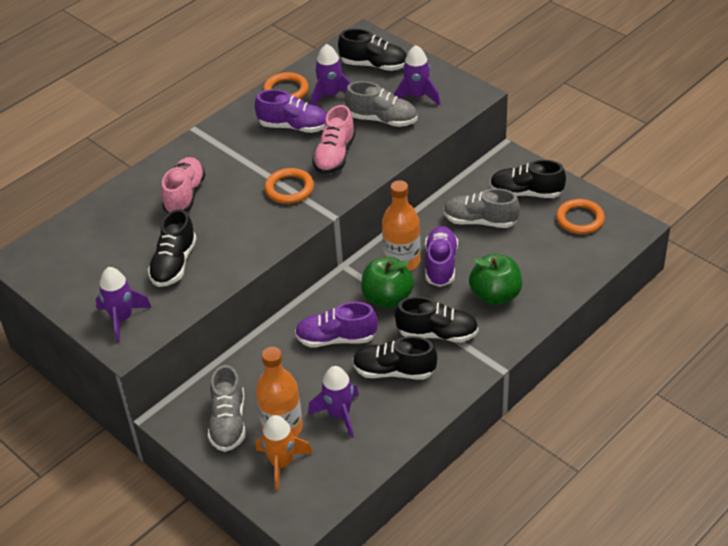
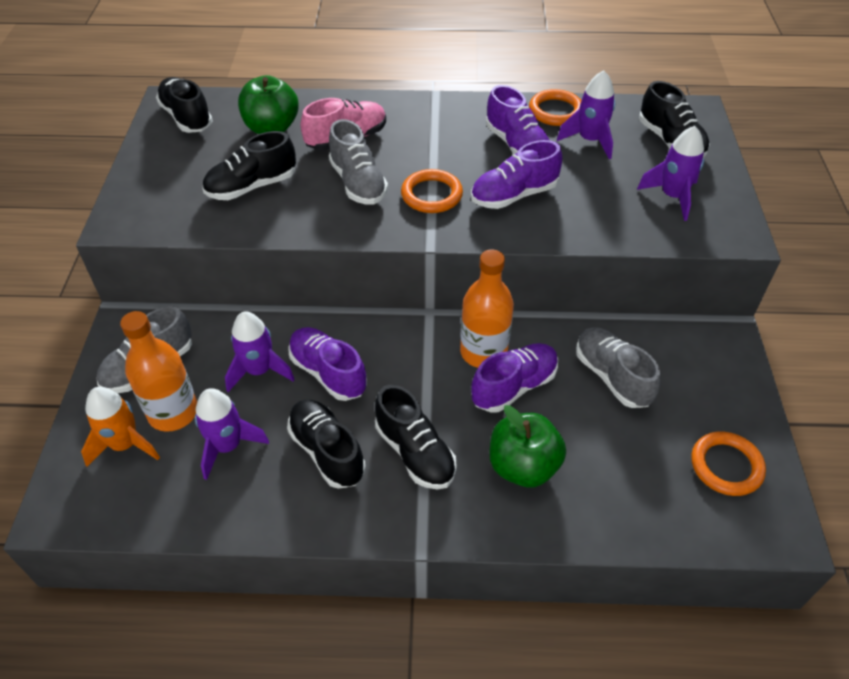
camera: 45 degrees right, 5 degrees up
purple rocket [96,267,152,343] -> purple rocket moved to [225,311,295,392]
pink shoe [312,105,356,174] -> purple shoe [471,140,562,209]
grey shoe [345,81,417,127] -> grey shoe moved to [329,119,388,205]
green apple [361,257,414,308] -> green apple moved to [238,75,299,134]
black shoe [490,160,566,198] -> black shoe moved to [156,77,213,133]

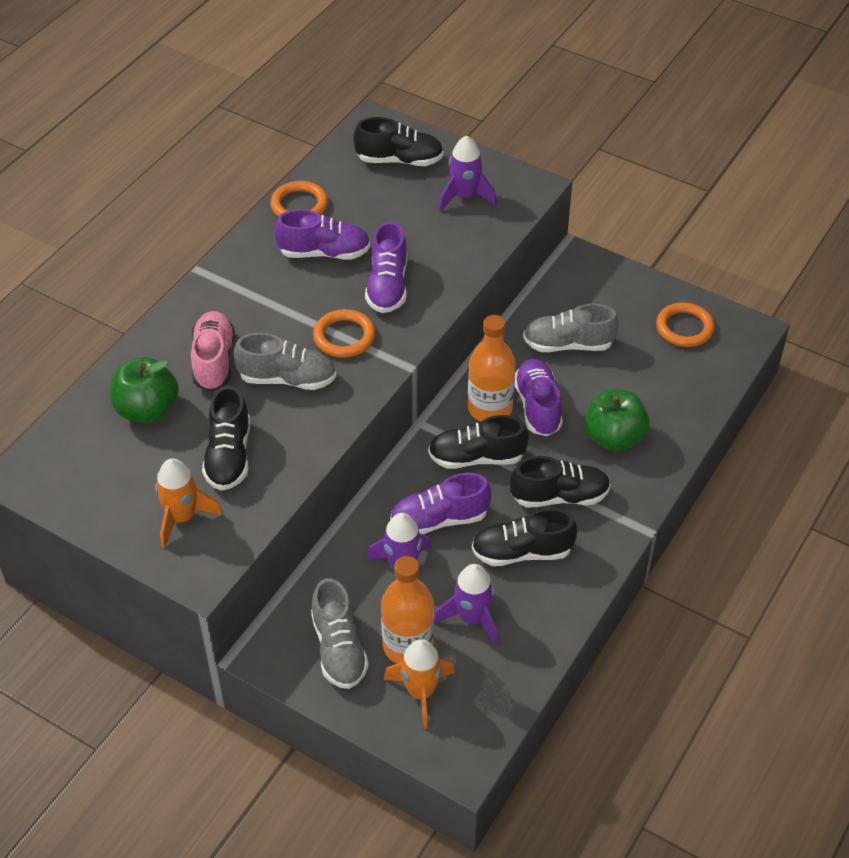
camera: 60 degrees left, 0 degrees up
black shoe [156,77,213,133] -> black shoe moved to [428,415,529,469]
purple rocket [557,70,615,159] -> none
none -> orange rocket [155,458,222,548]

